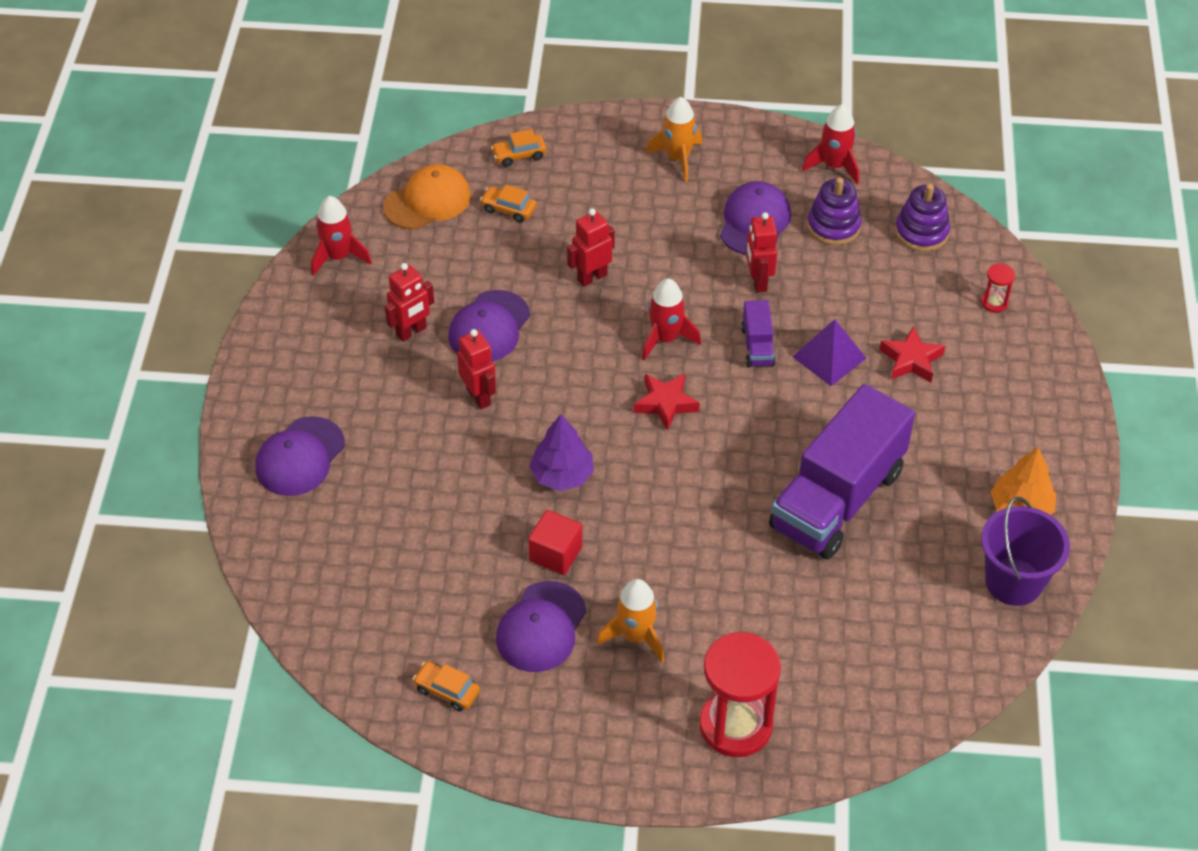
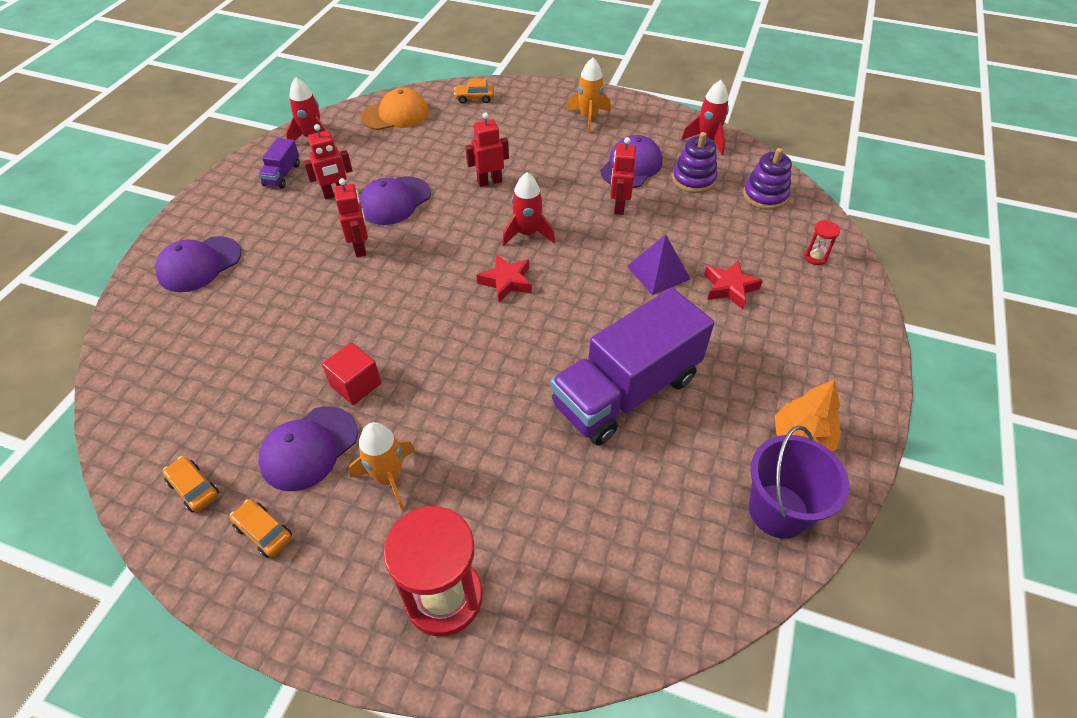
camera: 15 degrees right, 0 degrees up
orange car [480,185,537,223] -> orange car moved to [230,499,292,558]
purple tree [529,414,594,491] -> none
purple truck [741,300,776,367] -> purple truck moved to [258,138,300,189]

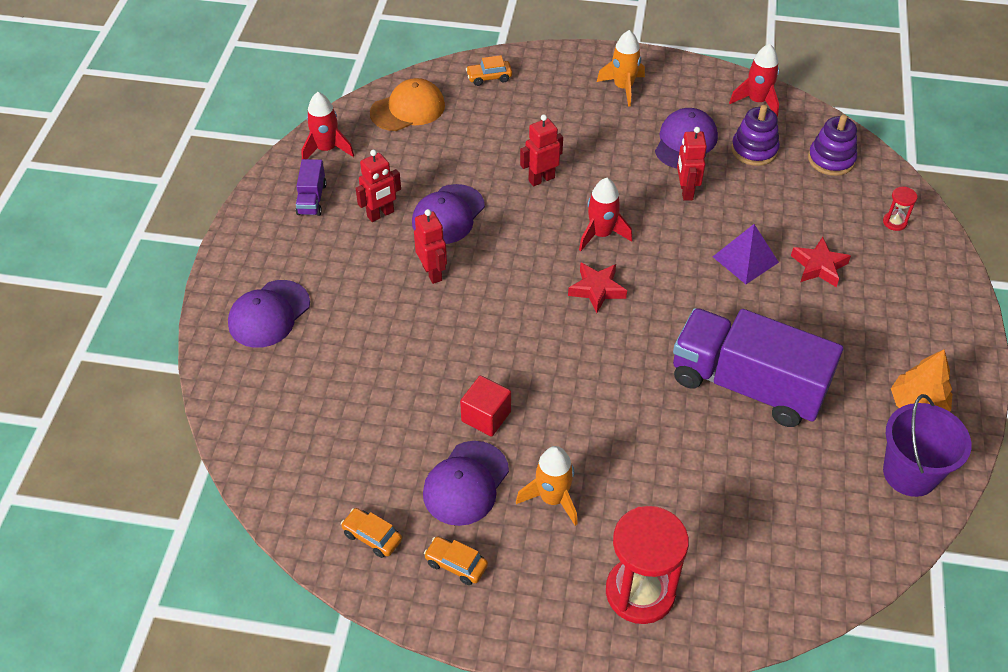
camera: 10 degrees left, 0 degrees up
purple truck [550,288,714,445] -> purple truck turned 75 degrees clockwise [673,308,843,427]

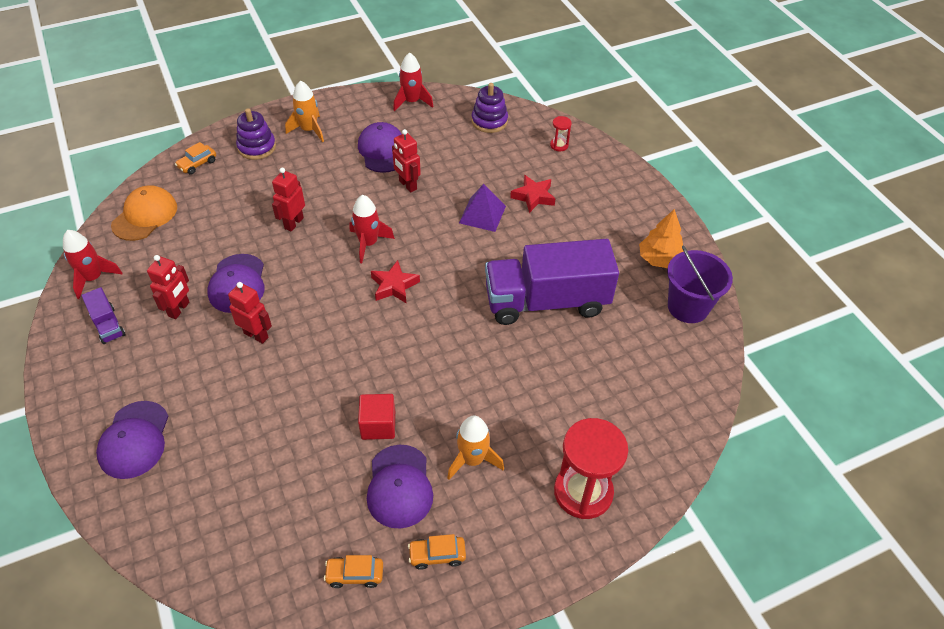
camera: 35 degrees left, 0 degrees up
purple stacking toy [731,105,780,166] -> purple stacking toy moved to [236,109,276,160]

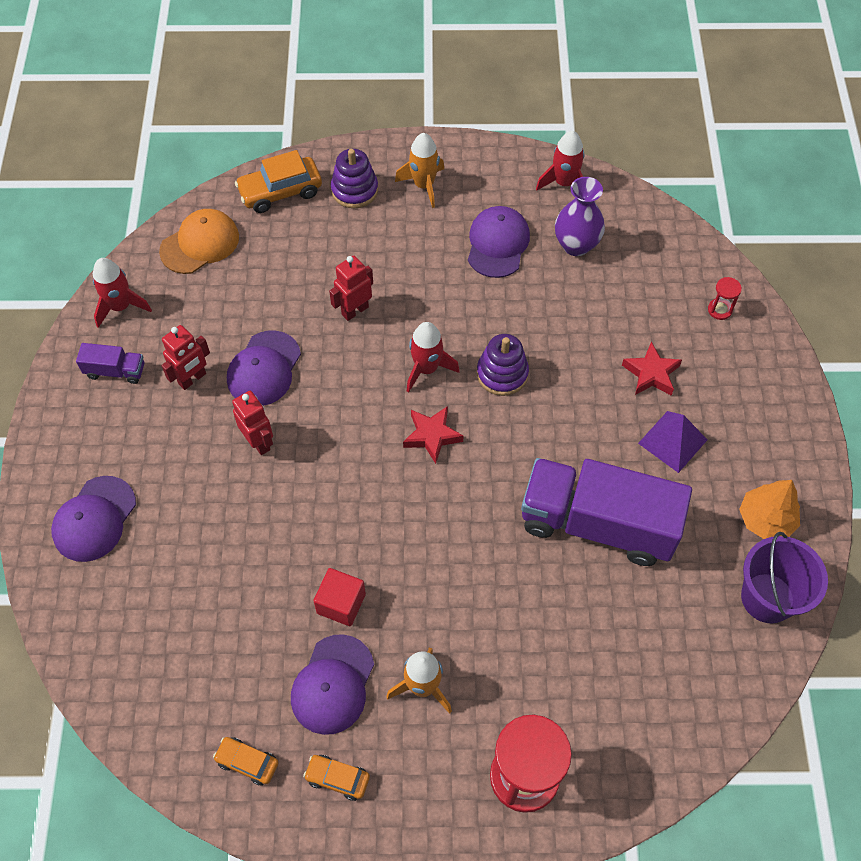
camera: 25 degrees right, 10 degrees up
purple truck [82,287,126,344] -> purple truck turned 75 degrees counterclockwise [76,343,144,384]
orange car [175,142,216,174] -> orange car [235,150,322,213], size x1.71
red robot [392,129,421,192] -> none
purple pyramid [459,184,506,232] -> purple pyramid moved to [638,411,707,473]
purple stacking toy [471,83,508,133] -> purple stacking toy moved to [477,334,529,396]
none -> purple vase [555,177,605,256]

